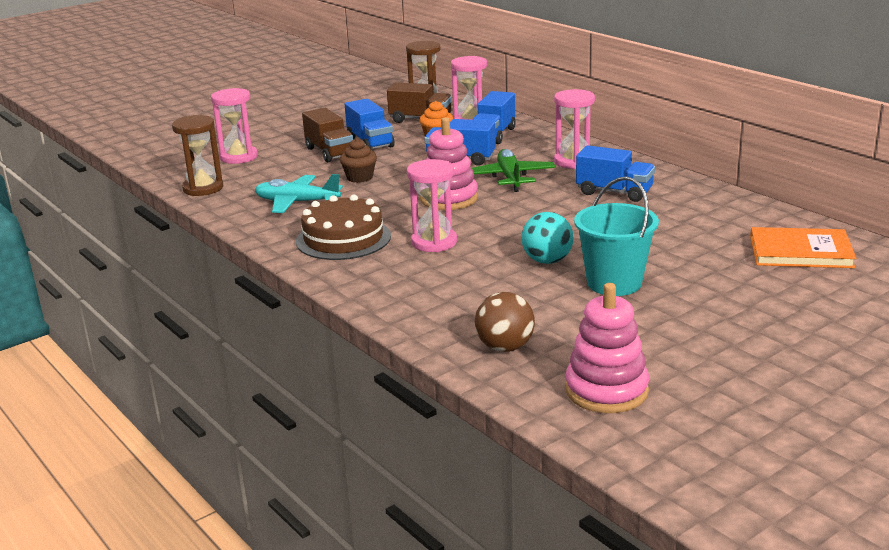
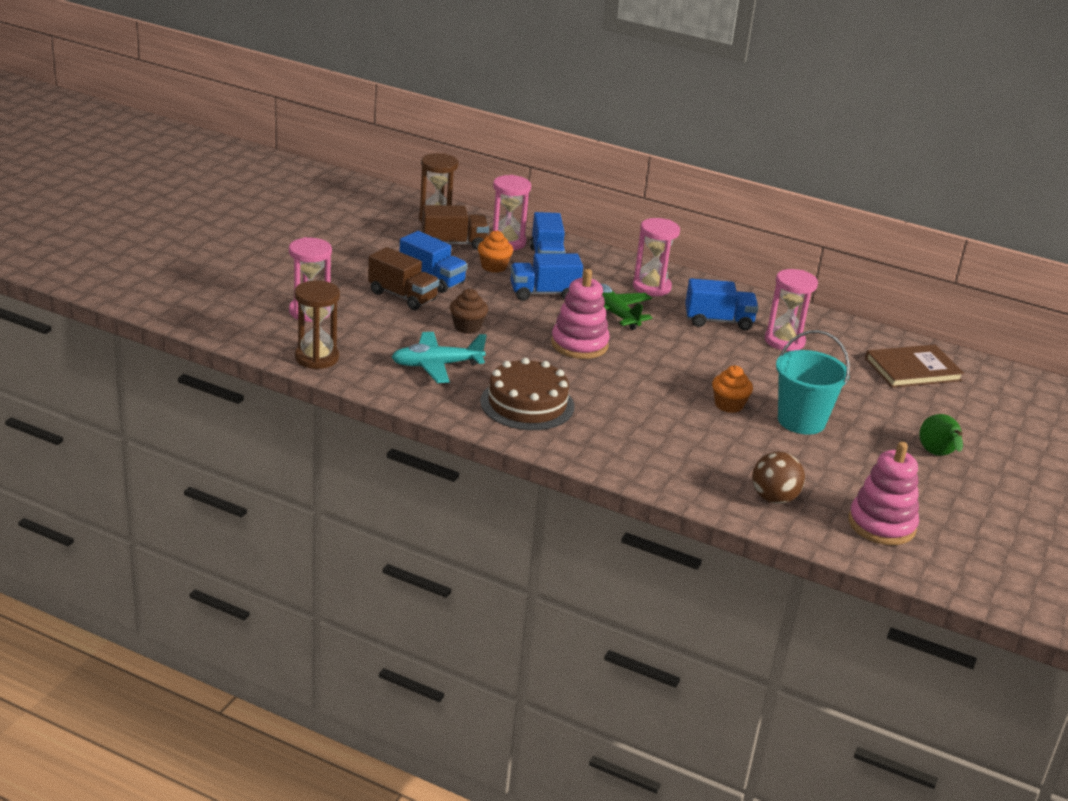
camera: 30 degrees left, 5 degrees up
pink hourglass [407,159,457,252] -> pink hourglass moved to [765,269,818,351]
turquoise ball [521,212,574,264] -> orange cupcake [712,366,753,413]
orange book [750,227,856,268] -> brown book [865,345,964,388]
none -> green pear [919,414,963,456]

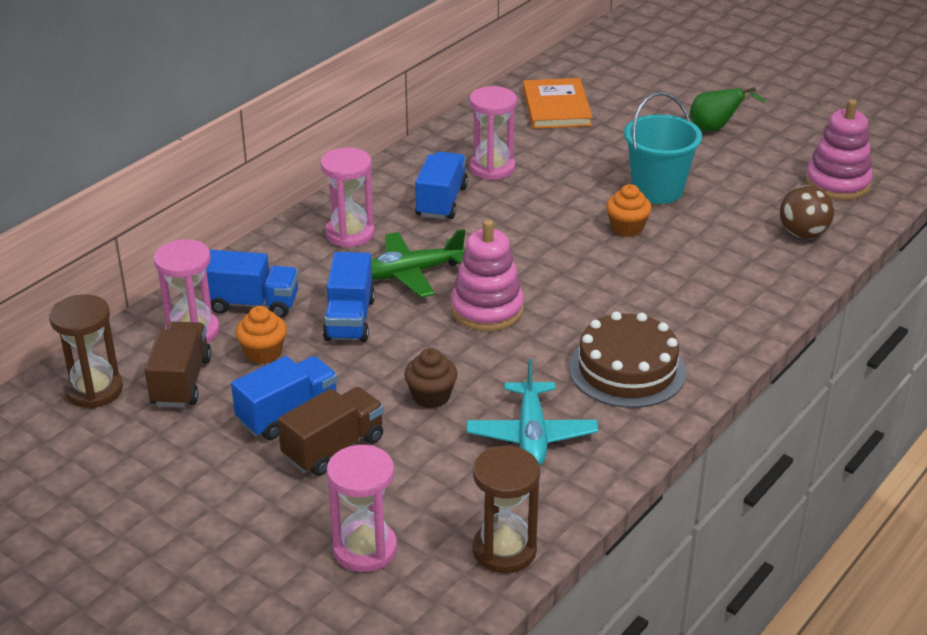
camera: 75 degrees left, 5 degrees up
brown book [865,345,964,388] -> orange book [523,78,593,129]

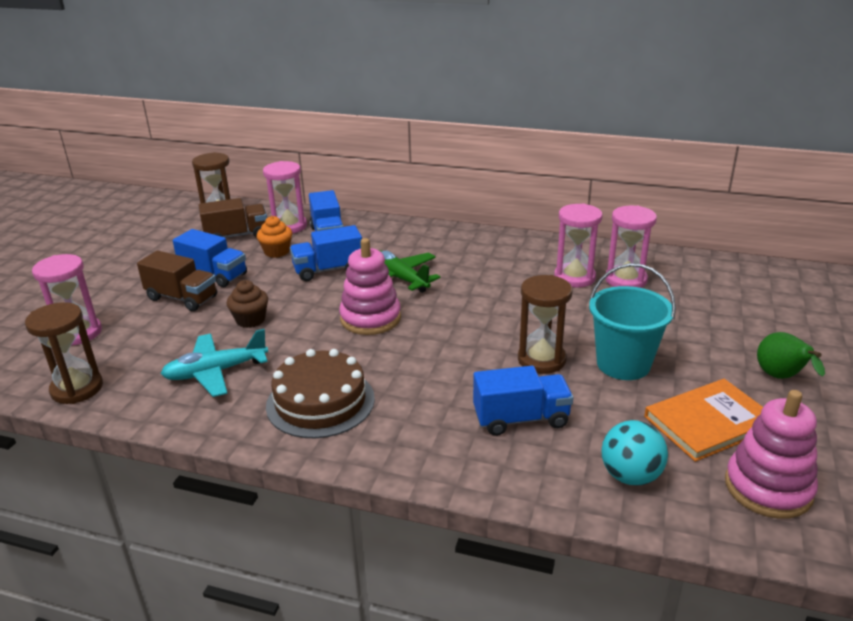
camera: 70 degrees right, 5 degrees down
pink hourglass [321,147,375,247] -> pink hourglass moved to [605,206,657,288]
blue truck [415,152,468,219] -> blue truck moved to [473,366,573,436]
orange book [523,78,593,129] -> orange book moved to [644,379,763,462]
orange cupcake [606,184,652,237] -> brown hourglass [518,275,573,374]
brown ball [780,185,834,238] -> turquoise ball [602,420,668,486]

